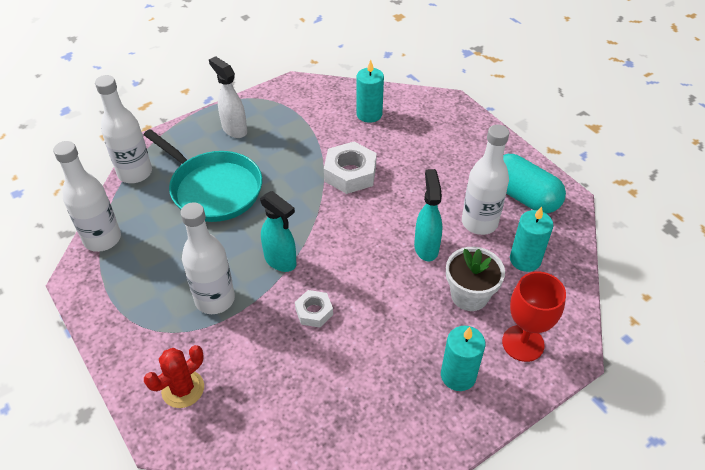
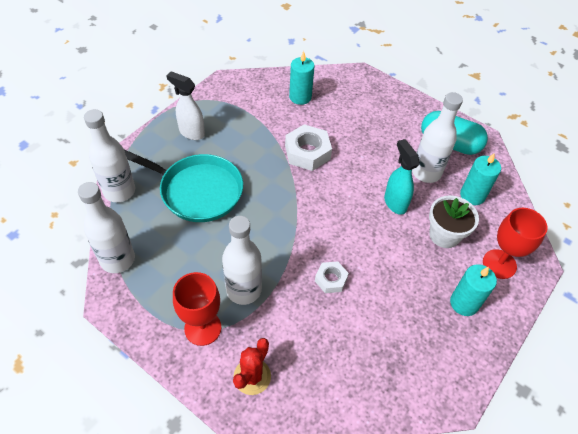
camera: 20 degrees left, 5 degrees up
turquoise spray bottle [260,191,296,272] -> none
none -> red goblet [173,272,221,346]

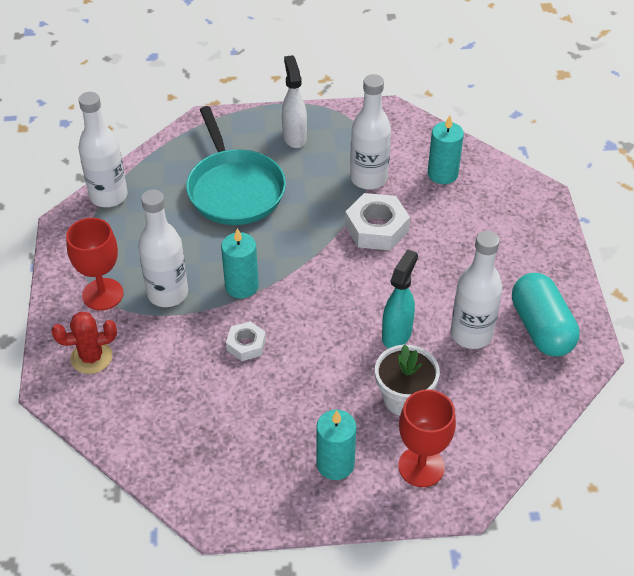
camera: 50 degrees right, 5 degrees down
white bottle [84,109,135,202] -> white bottle moved to [350,74,391,189]
turquoise candle [460,153,501,205] -> turquoise candle moved to [221,228,259,298]

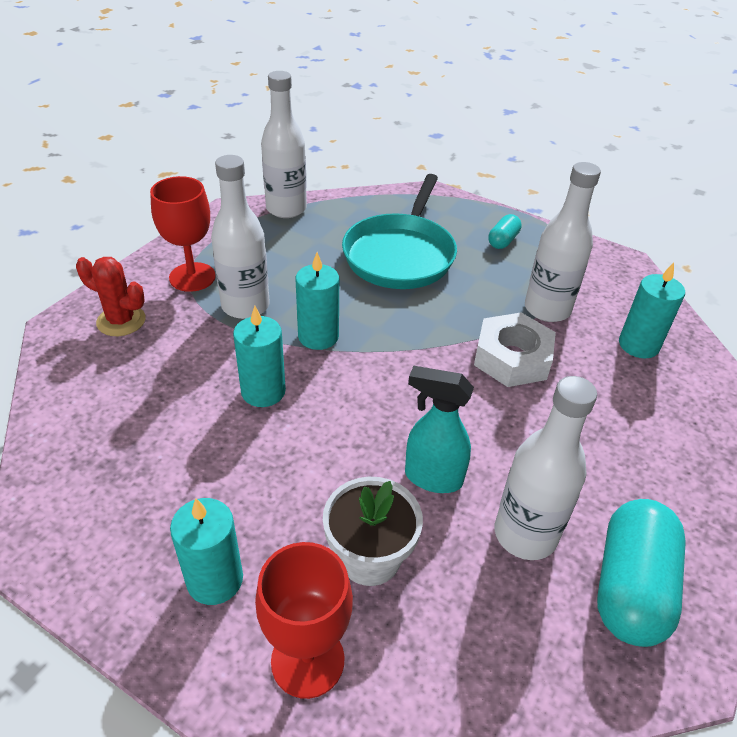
camera: 35 degrees right, 5 degrees down
white nut [226,321,266,361] -> turquoise candle [233,306,286,407]
white spray bottle [282,55,307,148] -> turquoise capsule [488,214,522,249]
turquoise spray bottle [382,249,418,348] -> turquoise spray bottle turned 135 degrees counterclockwise [405,366,474,493]

